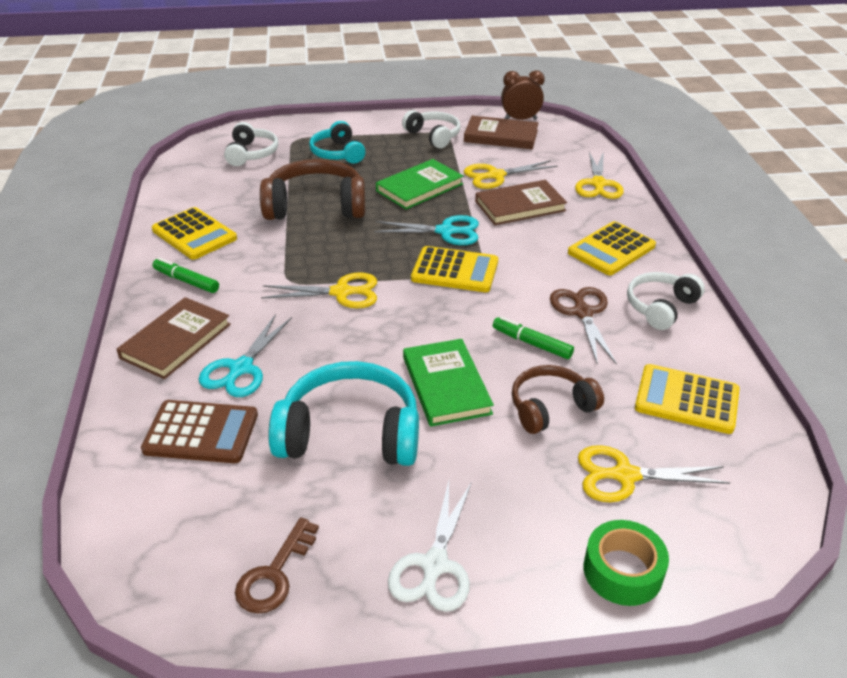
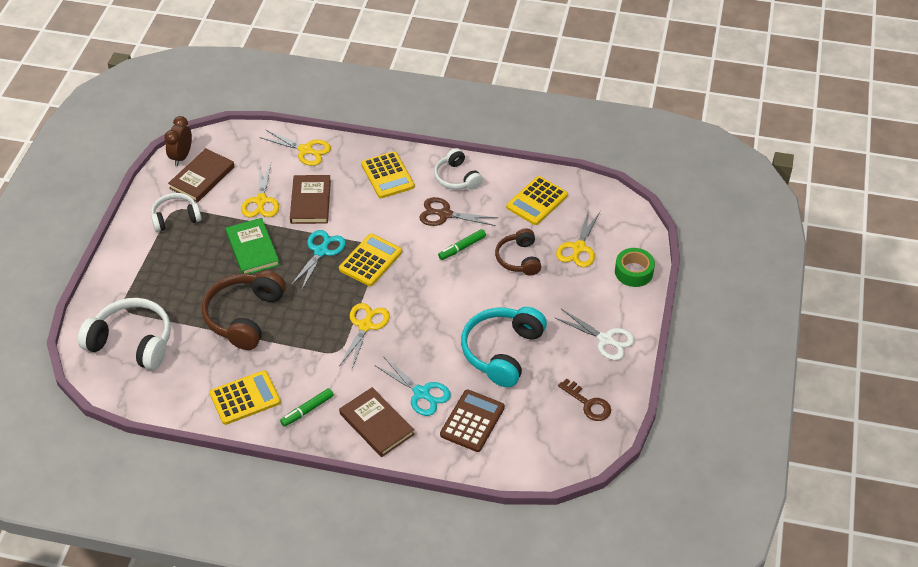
camera: 70 degrees left, 10 degrees up
white headphones [224,122,278,166] -> white headphones [78,298,171,370], size x1.63
turquoise headphones [309,121,365,164] -> none
green book [403,339,494,427] -> none

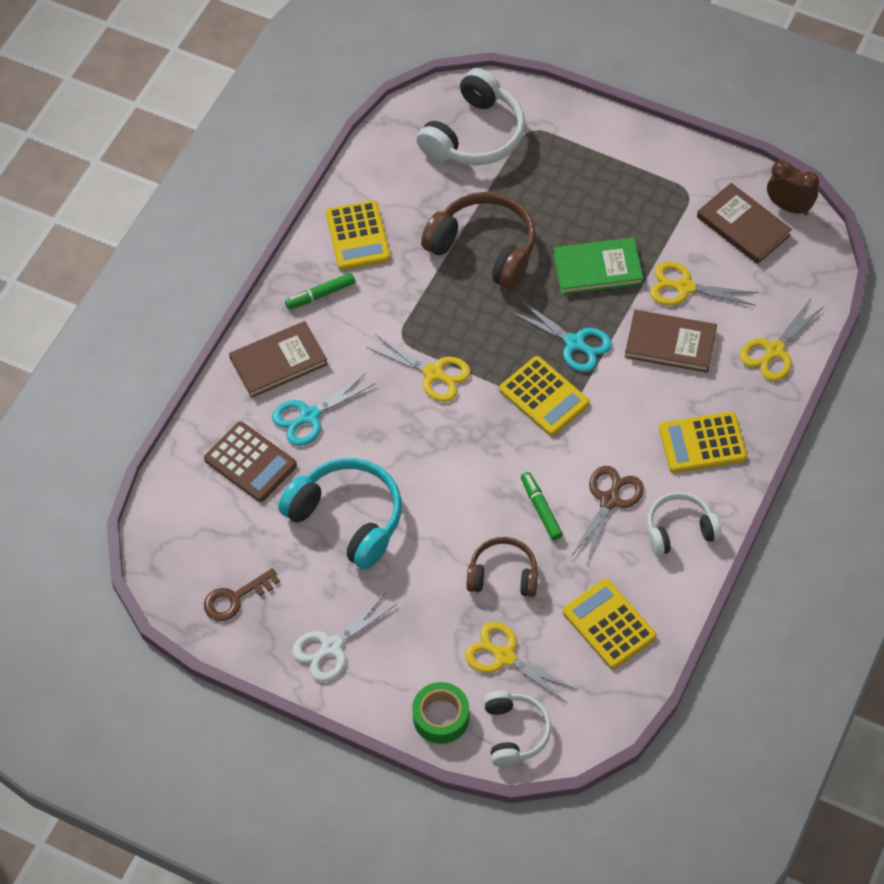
camera: 105 degrees right, 10 degrees up
white headphones [151,193,202,232] -> white headphones moved to [484,691,551,767]
green marker [280,388,334,427] -> green marker turned 90 degrees counterclockwise [285,273,355,310]

